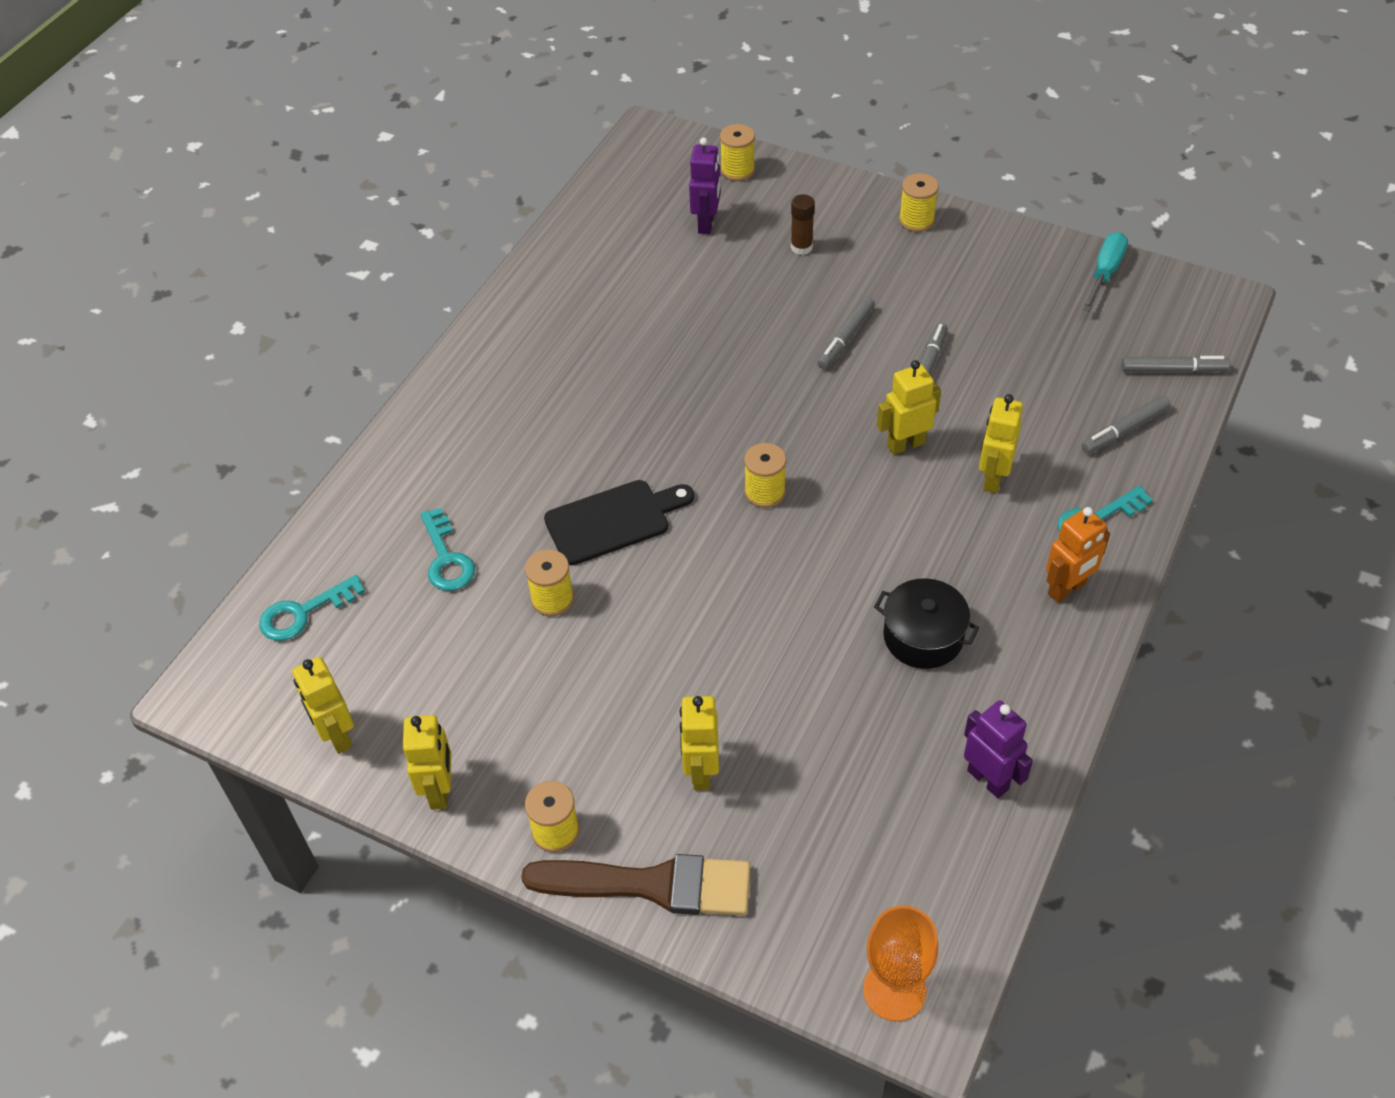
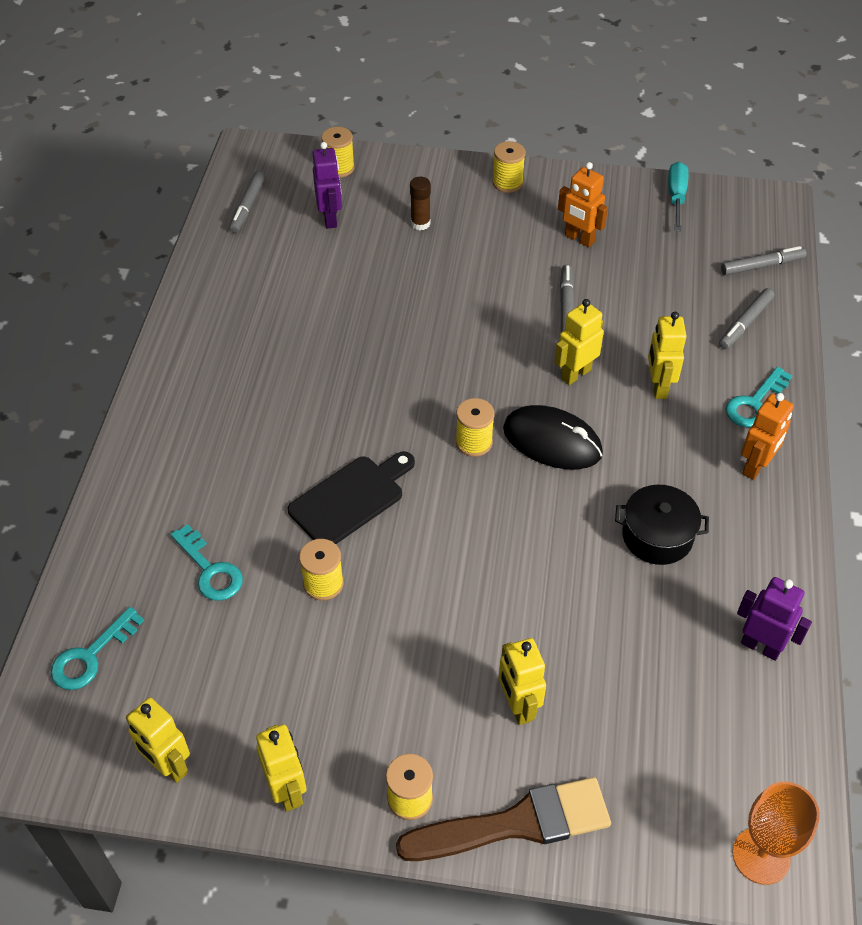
camera: 20 degrees left, 0 degrees up
grey marker [817,297,875,369] -> grey marker moved to [229,171,265,233]
none -> black mouse [503,405,603,470]
none -> orange robot [558,162,608,248]

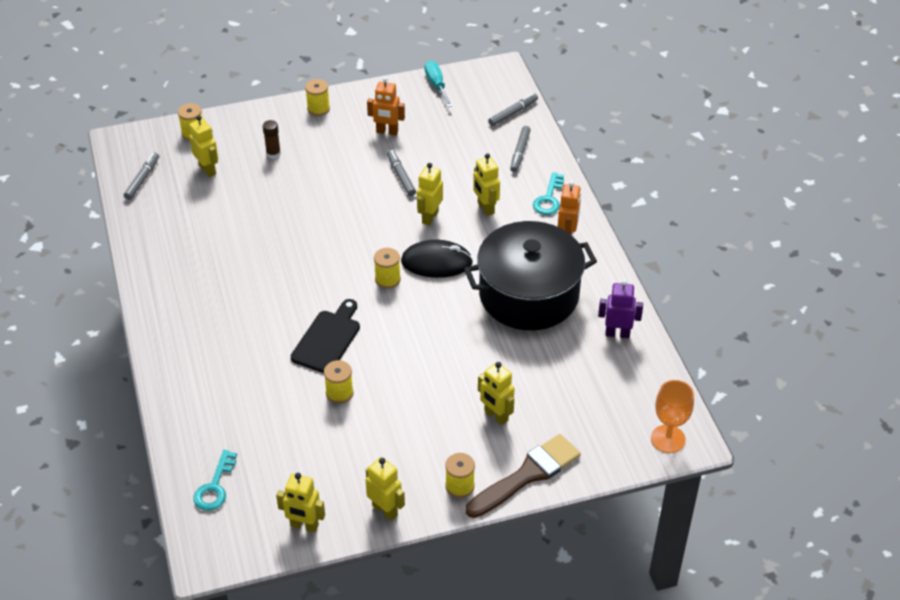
camera: 25 degrees left, 5 degrees down
turquoise key [170,524,243,601] -> none
grey marker [229,171,265,233] -> grey marker turned 150 degrees counterclockwise [124,153,159,200]
purple robot [313,142,342,229] -> yellow robot [189,115,218,177]
black pot [615,485,709,565] -> black pot [464,221,597,330], size x2.13

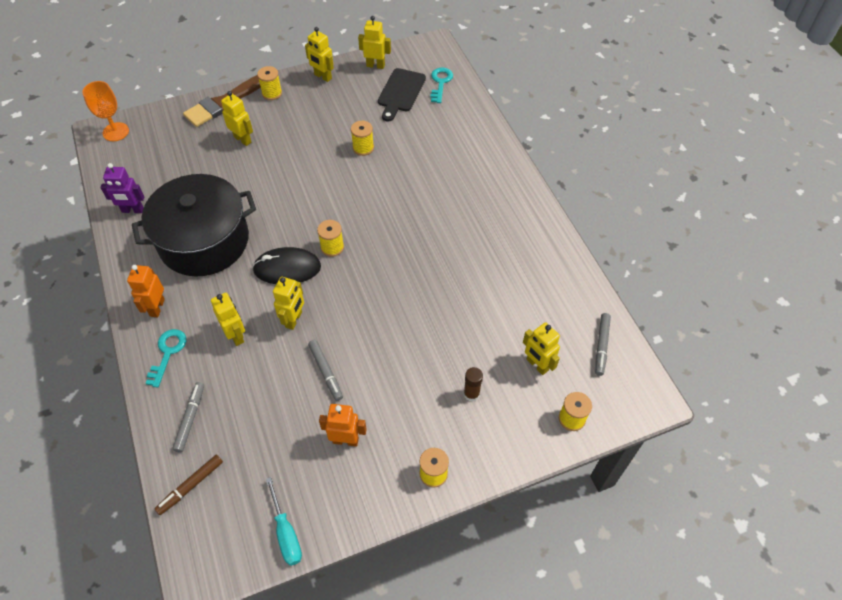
camera: 175 degrees right, 10 degrees up
black cutting board [291,299,360,373] -> black cutting board moved to [378,68,426,122]
grey marker [488,93,538,126] -> brown marker [154,455,223,515]

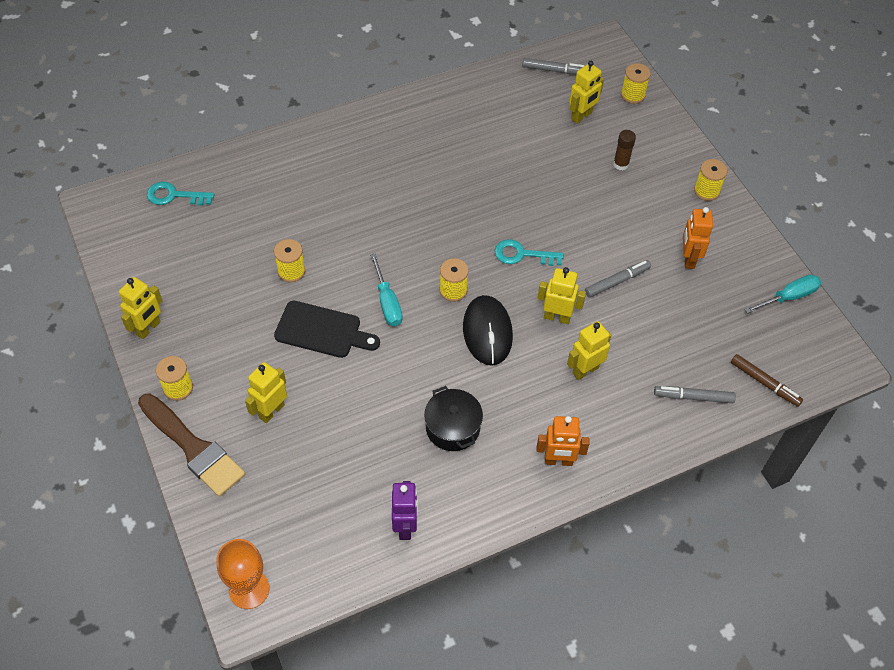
camera: 95 degrees left, 0 degrees up
black pot [132,174,256,277] -> black pot [424,386,483,451], size x0.47
turquoise key [145,329,186,388] -> turquoise key moved to [494,239,564,266]
yellow robot [358,16,391,69] -> none
black cutting board [378,68,426,122] -> black cutting board moved to [274,301,380,358]
none -> turquoise screwdriver [370,253,403,326]

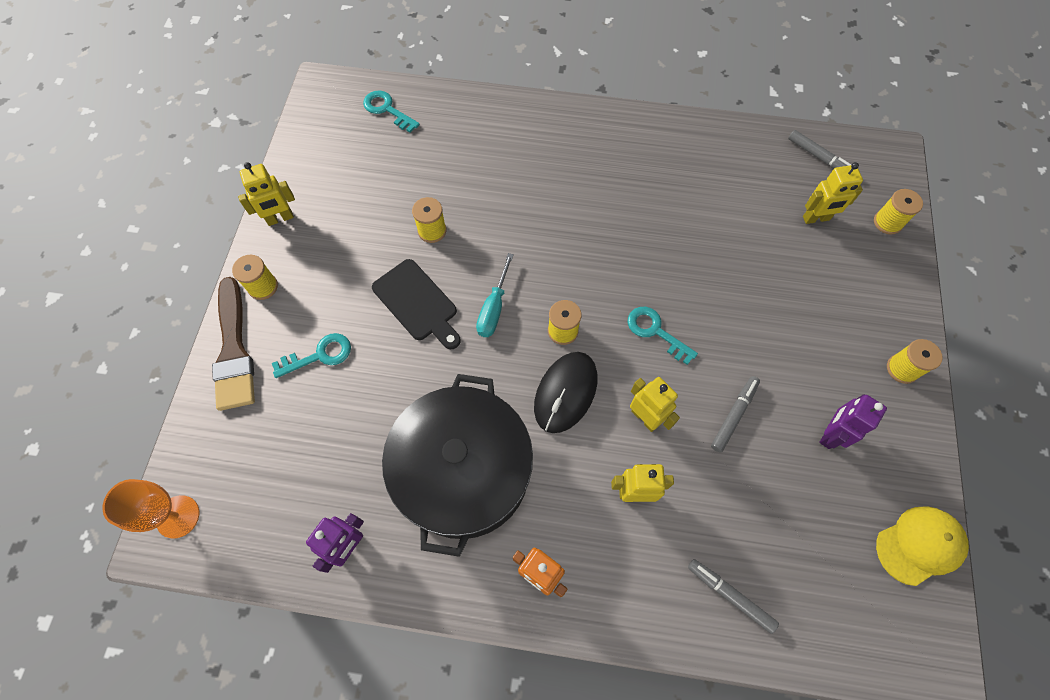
camera: 35 degrees right, 10 degrees up
yellow robot [245,362,287,423] -> turquoise key [272,333,351,378]
black pot [424,386,483,451] -> black pot [382,374,533,557], size x2.13
grey marker [585,260,651,298] -> grey marker turned 60 degrees counterclockwise [711,376,760,453]
brown glue stick [613,130,636,170] -> none
orange robot [683,207,713,269] -> purple robot [819,394,887,449]
brown marker [731,354,803,407] -> none
turquoise screwdriver [744,274,821,313] -> yellow cap [876,506,969,586]

